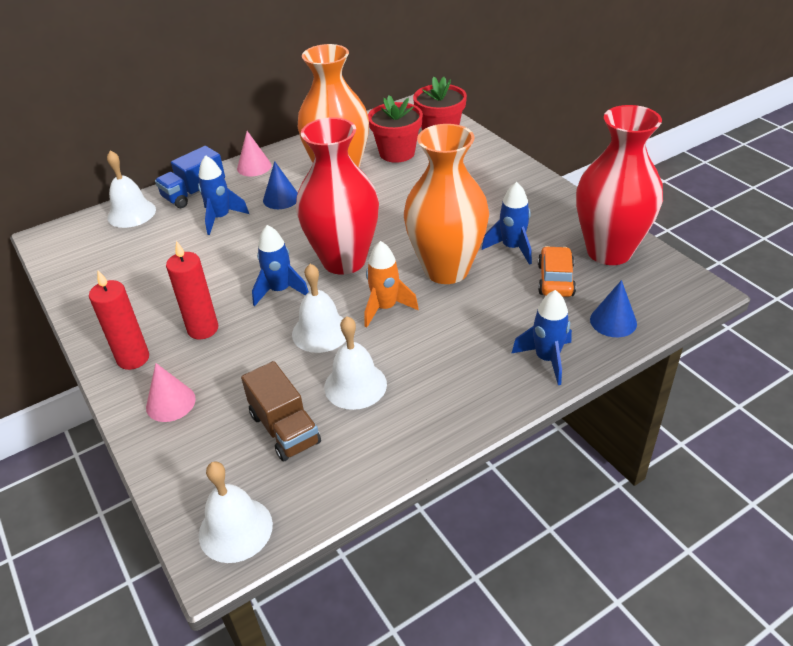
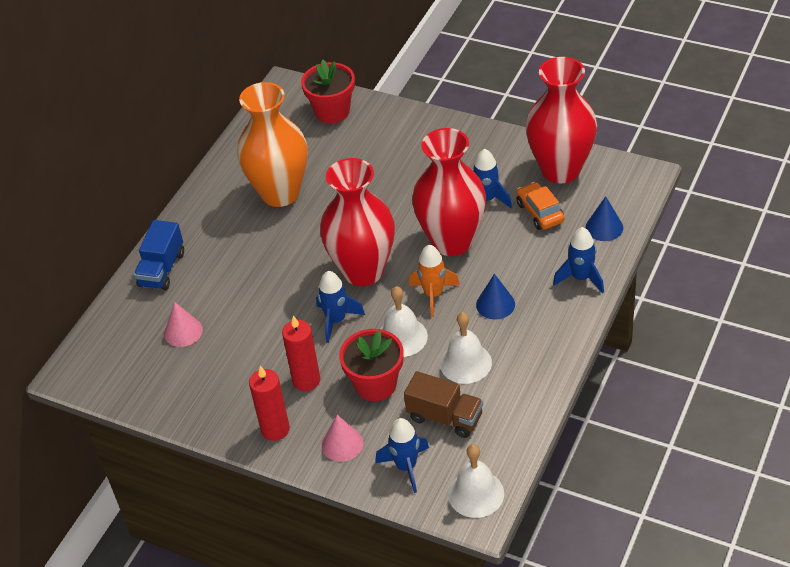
camera: 30 degrees left, 5 degrees up
white bell [107,150,156,228] -> none
blue rocket [198,155,249,235] -> blue rocket moved to [375,418,429,493]
pink cone [237,131,272,176] -> pink cone moved to [164,302,203,347]
blue cone [263,161,298,209] -> blue cone moved to [476,274,515,319]
red flower pot [368,95,423,163] -> red flower pot moved to [339,329,404,401]
orange vase [404,124,489,284] -> red vase [412,128,486,256]

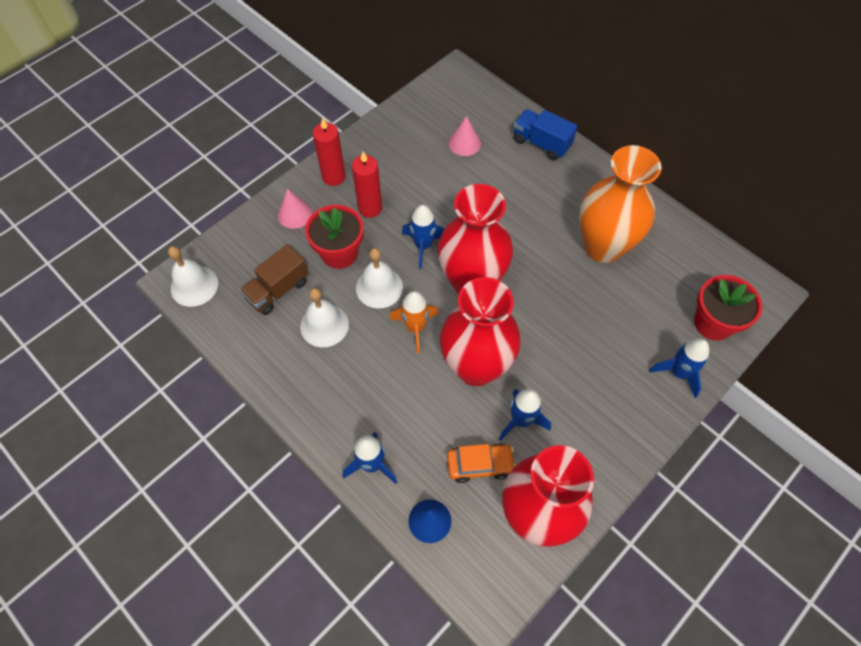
camera: 105 degrees right, 15 degrees up
blue rocket [375,418,429,493] -> blue rocket moved to [649,339,709,398]
blue cone [476,274,515,319] -> none

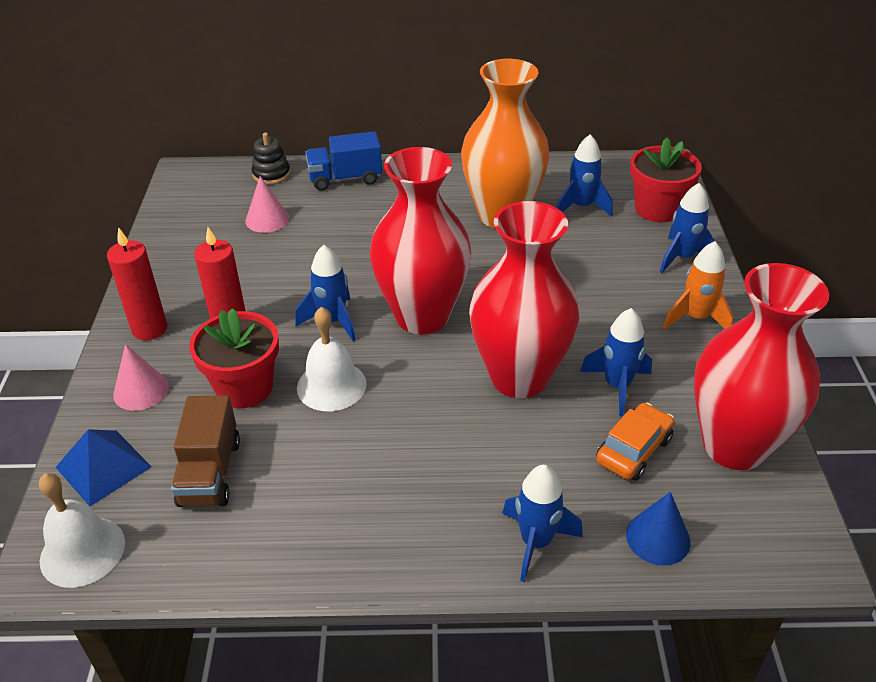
camera: 45 degrees left, 20 degrees down
white bell [300,288,349,347] -> none
orange rocket [390,291,439,354] -> orange rocket moved to [663,241,734,329]
none -> blue pyramid [55,429,152,506]
none -> black stacking toy [251,133,290,184]
none -> blue rocket [557,134,613,217]

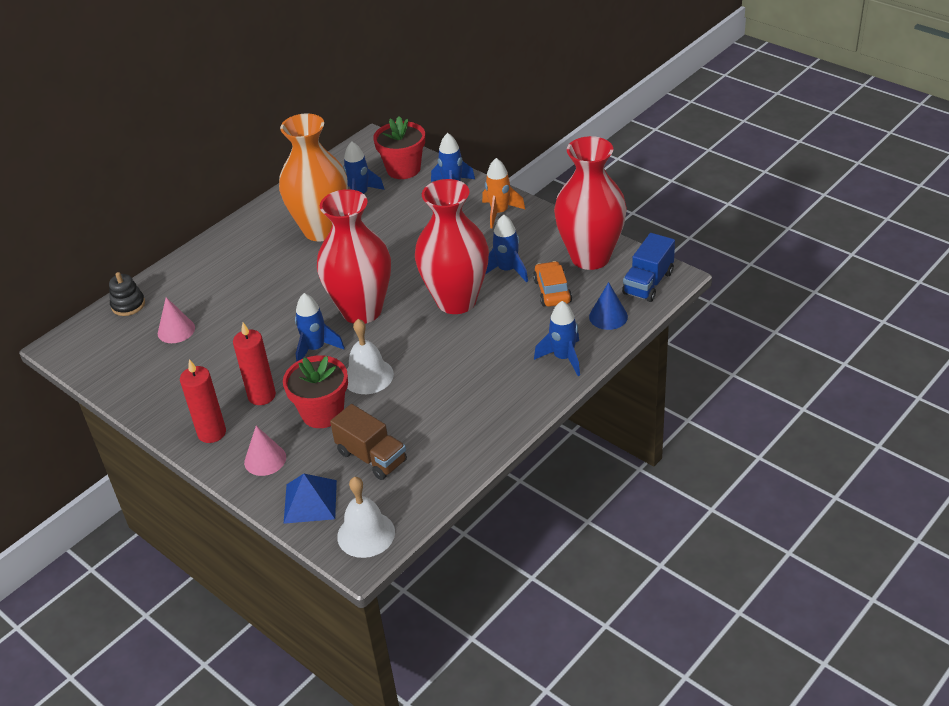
camera: 45 degrees left, 0 degrees up
blue truck [305,131,382,191] -> blue truck moved to [622,233,675,302]

